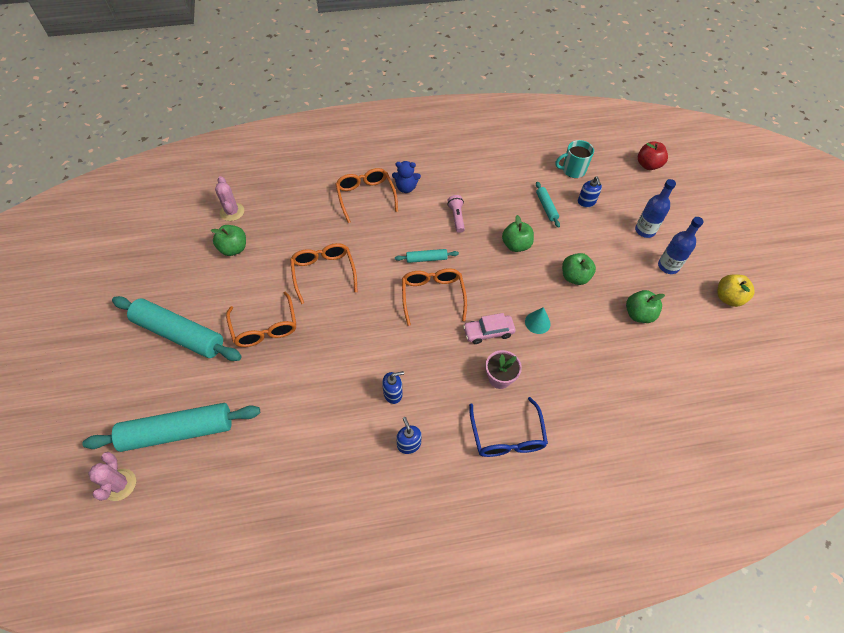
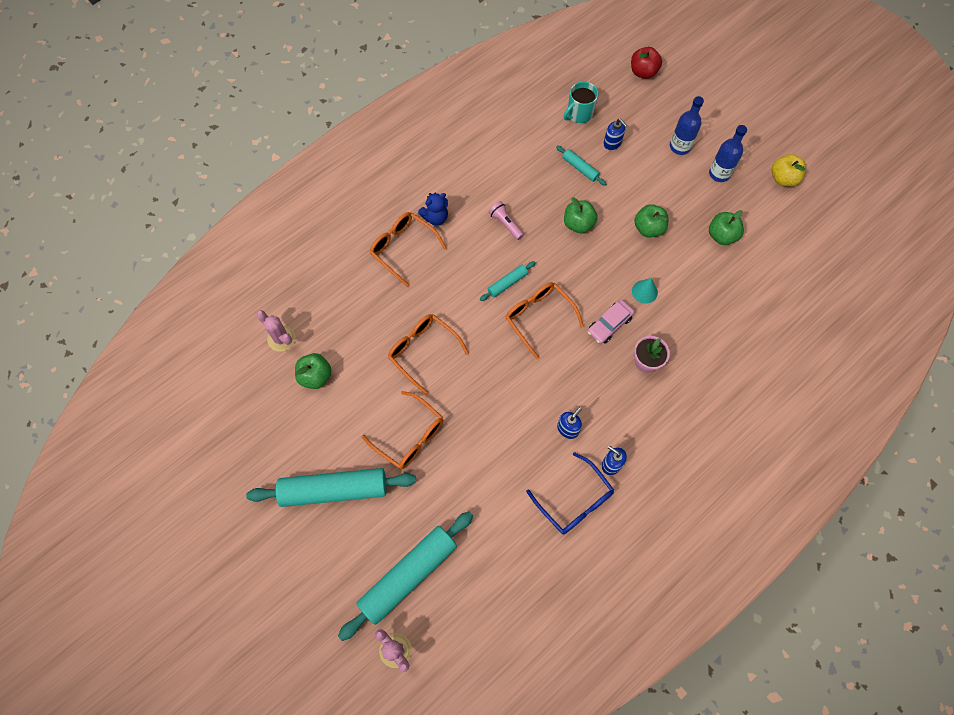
camera: 30 degrees left, 10 degrees up
blue glasses [469,397,548,457] -> blue glasses moved to [526,452,614,534]

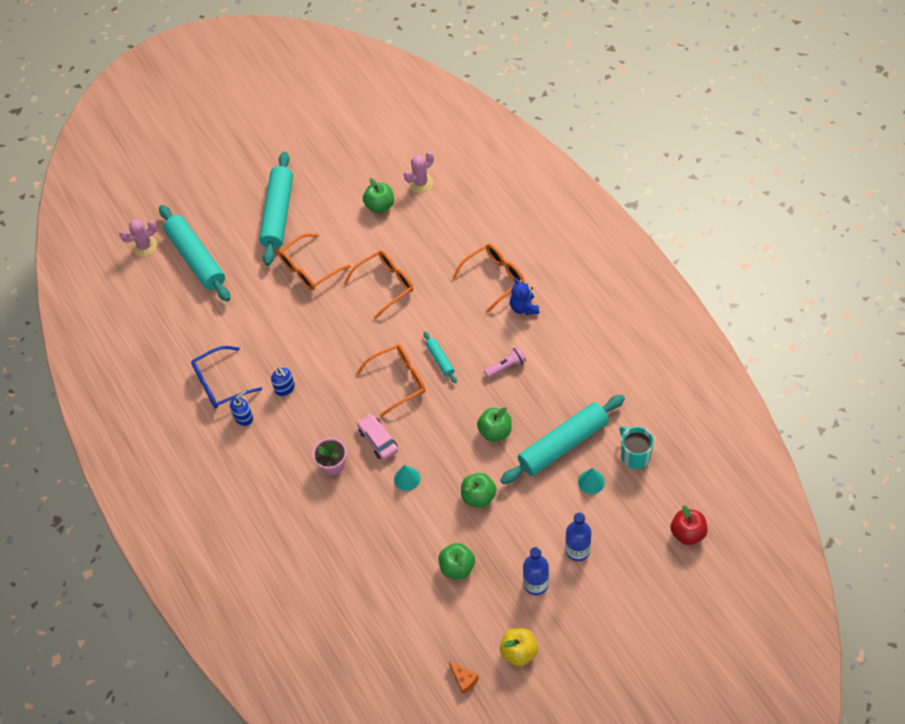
camera: 105 degrees right, 10 degrees down
turquoise rolling pin [556,145,606,186] -> turquoise rolling pin [500,395,625,484], size x2.18
blue soap dispenser [603,119,628,150] -> turquoise cone [578,468,605,494]
none -> orange cheese [449,662,479,694]

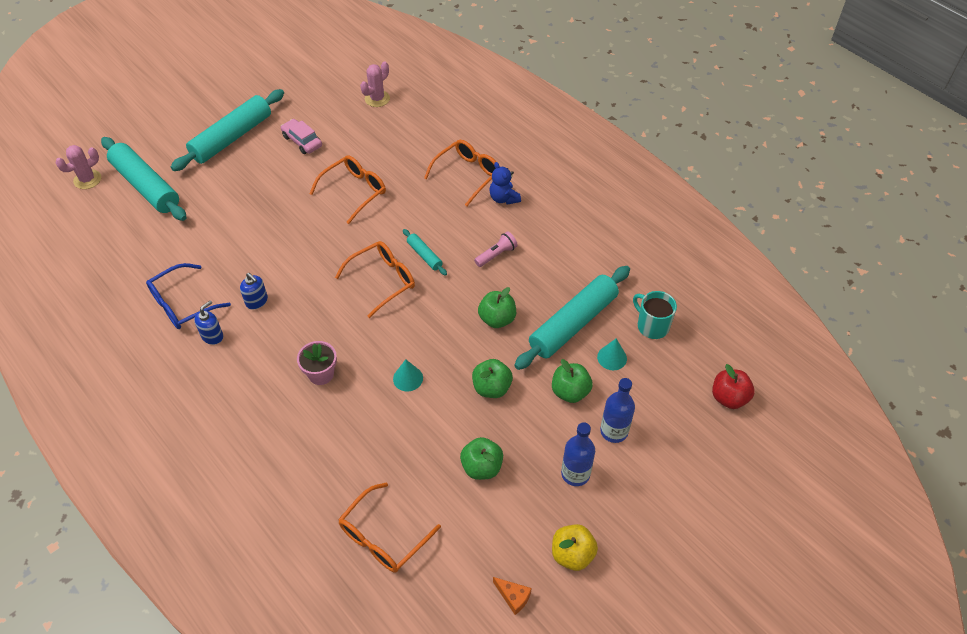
camera: 15 degrees left, 5 degrees down
turquoise rolling pin [259,151,293,265] -> turquoise rolling pin turned 45 degrees clockwise [171,89,284,171]
orange glasses [279,233,351,290] -> orange glasses moved to [338,482,441,572]
pink car [357,414,398,460] -> pink car moved to [281,119,322,154]
green apple [363,178,394,213] -> green apple moved to [552,359,593,403]

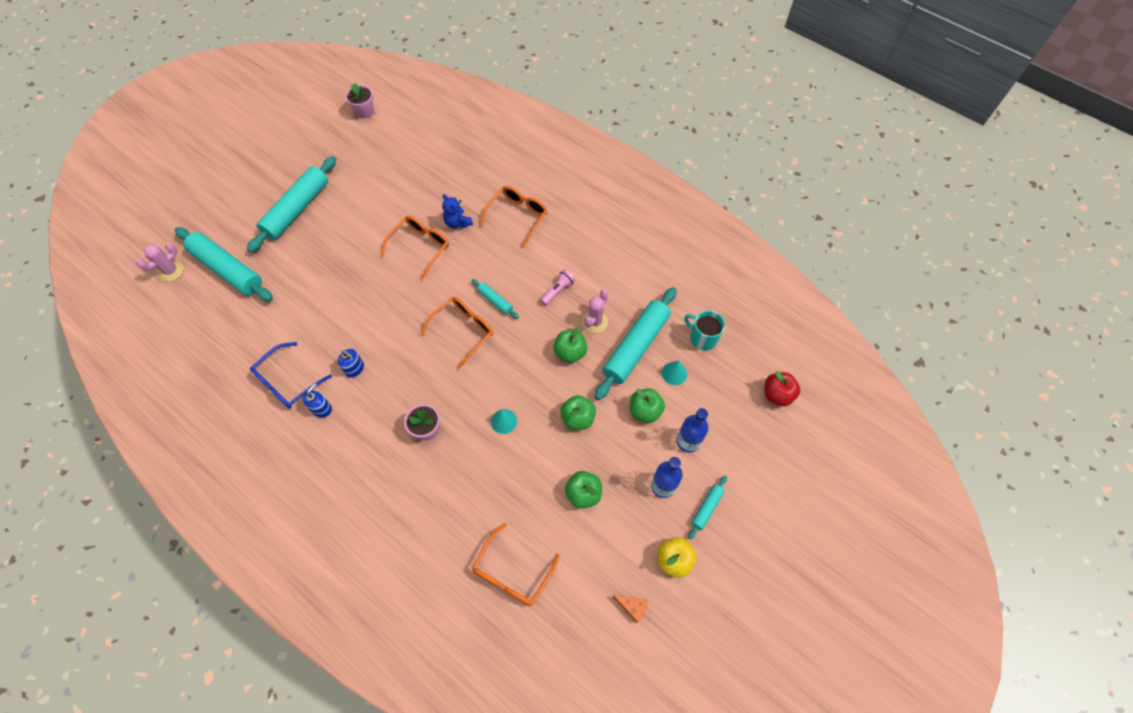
camera: 10 degrees left, 10 degrees up
pink car [281,119,322,154] -> none
pink cactus [360,62,390,107] -> pink cactus moved to [582,290,608,333]
blue teddy bear [489,162,521,205] -> blue teddy bear moved to [442,194,473,229]
none -> pink flower pot [345,83,374,118]
none -> turquoise rolling pin [689,476,727,539]

